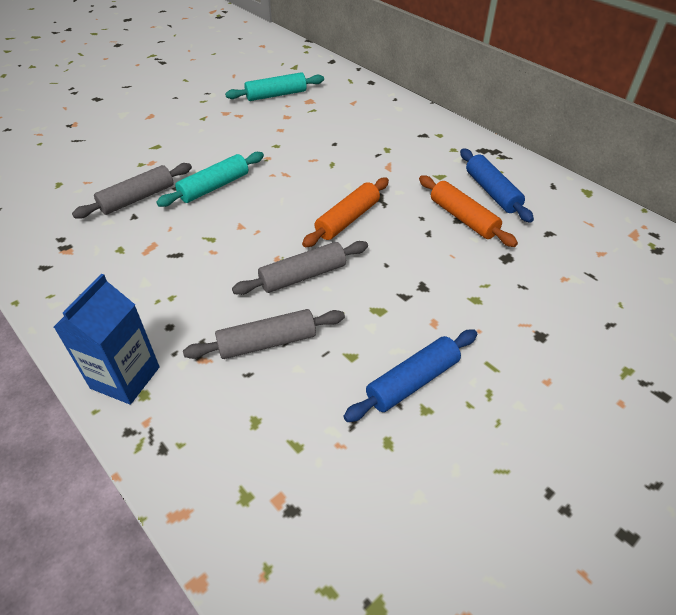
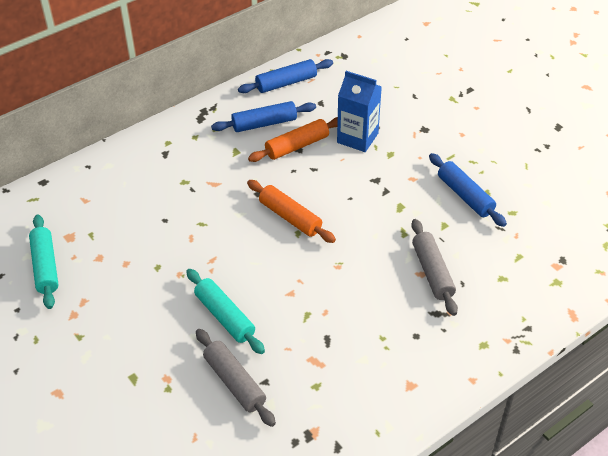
camera: 85 degrees left, 0 degrees up
blue carton [54,274,160,405] -> blue carton moved to [337,71,382,152]
grey rolling pin [232,241,368,295] -> none
none -> blue rolling pin [238,59,333,93]

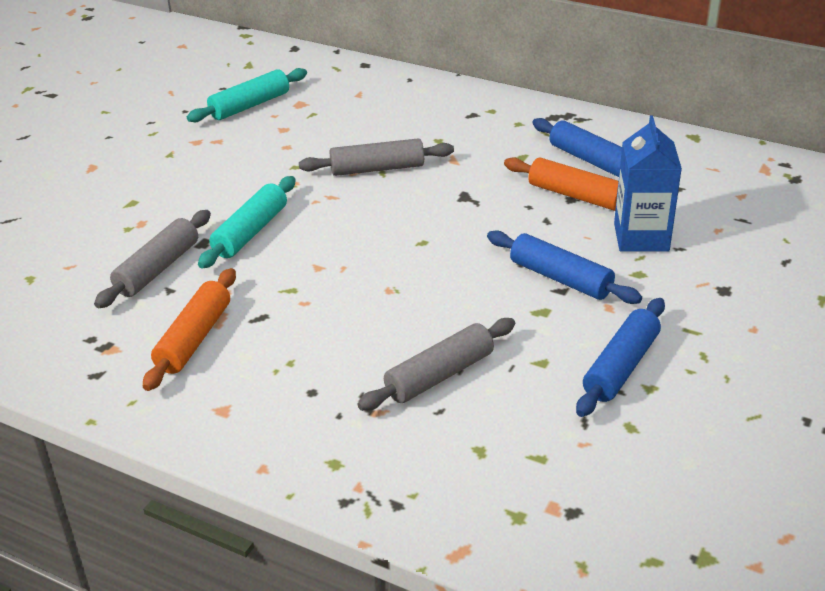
camera: 65 degrees right, 10 degrees down
blue rolling pin [238,59,333,93] -> blue rolling pin moved to [487,230,642,304]
orange rolling pin [247,180,336,243] -> orange rolling pin moved to [143,268,236,391]
none -> grey rolling pin [299,138,454,176]

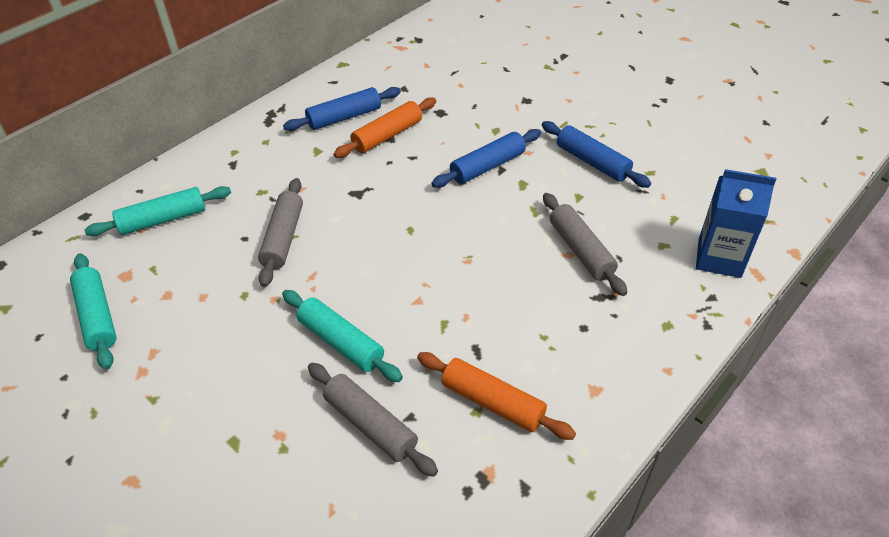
camera: 75 degrees left, 10 degrees up
blue carton [614,116,682,252] -> blue carton moved to [696,169,776,278]
none -> turquoise rolling pin [84,186,231,236]

